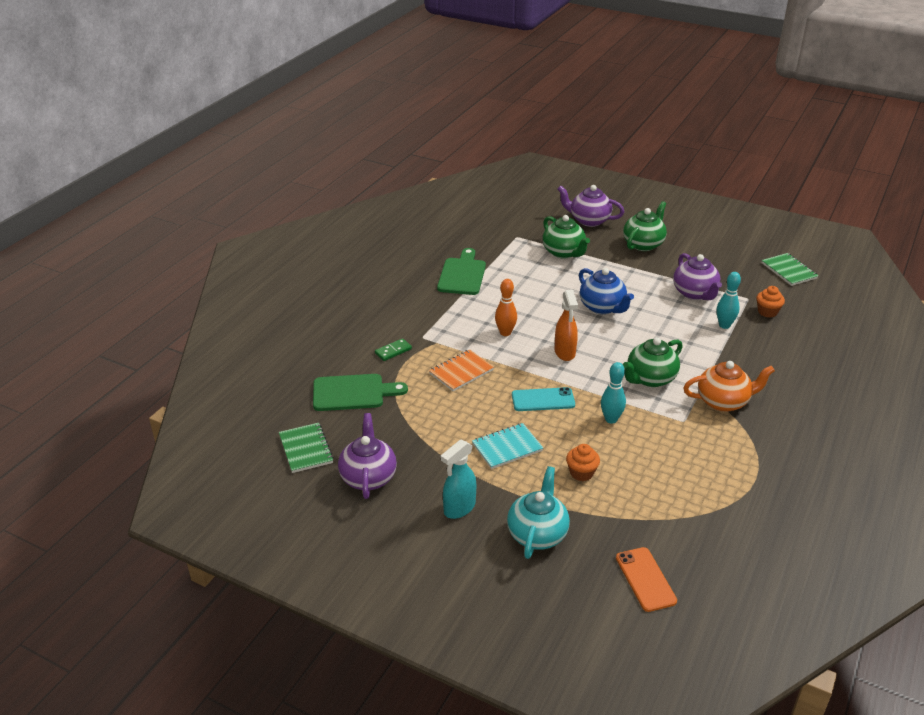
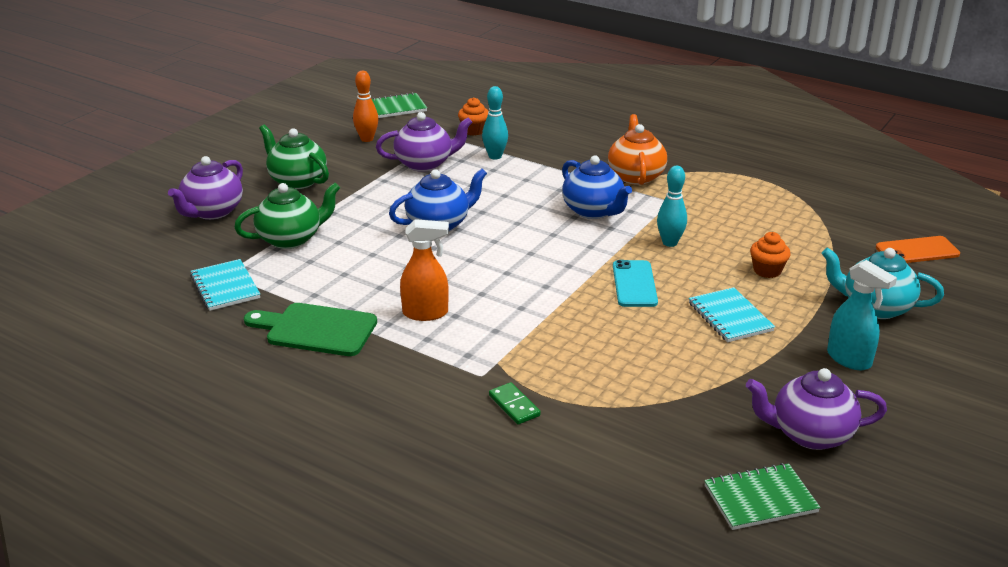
camera: 85 degrees left, 5 degrees down
green cutting board [313,374,408,411] -> none
orange notebook [429,349,494,391] -> none
orange bowling pin [495,279,517,336] -> orange bowling pin moved to [353,70,379,142]
orange spray bottle [554,290,578,361] -> orange spray bottle moved to [400,219,449,321]
green teapot [623,337,683,387] -> blue teapot [562,155,632,219]
none -> turquoise notebook [190,259,260,311]

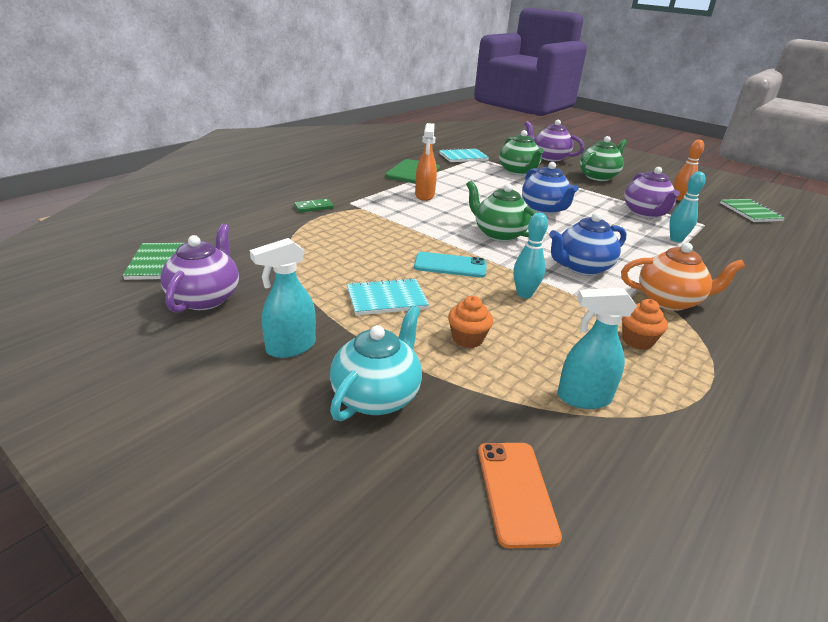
camera: 95 degrees right, 0 degrees up
orange cupcake [458,97,489,136] -> orange cupcake moved to [622,299,668,350]
none -> green teapot [466,181,536,242]
none -> turquoise spray bottle [557,288,637,409]

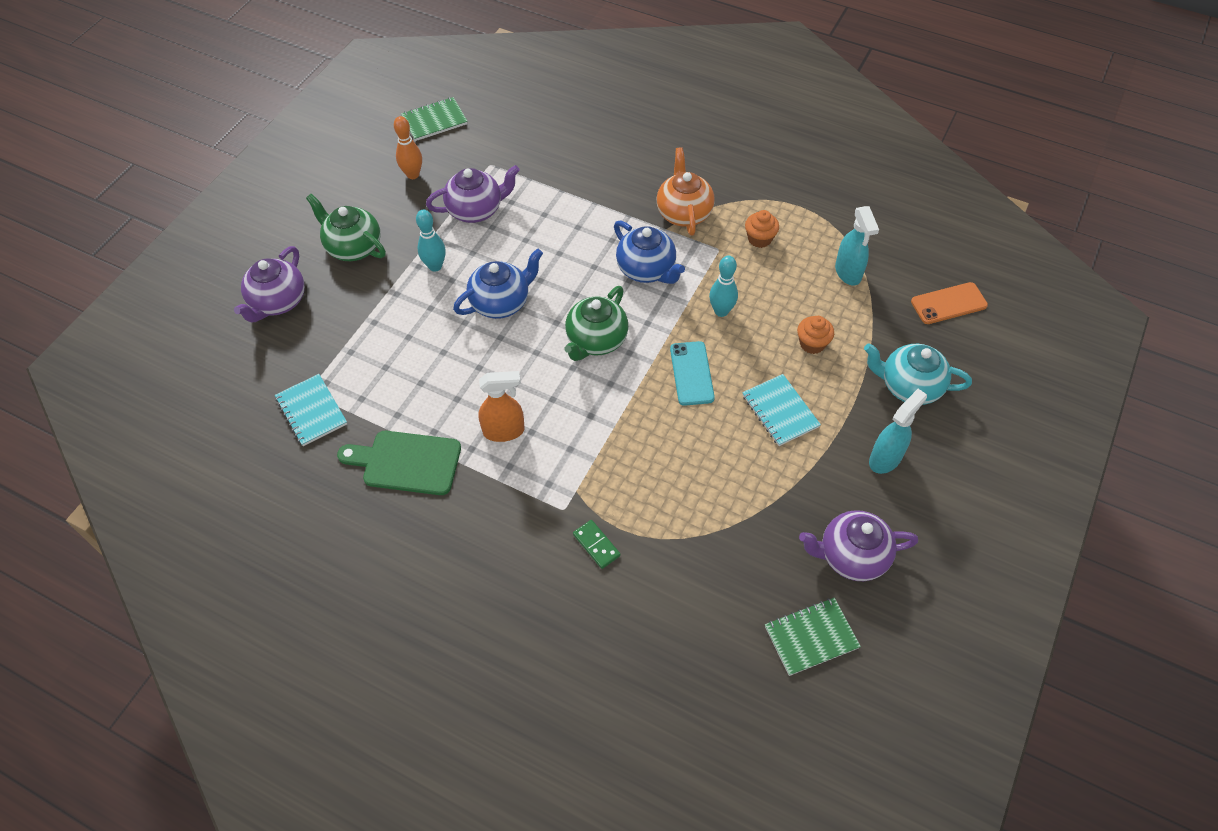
camera: 100 degrees left, 25 degrees up
turquoise spray bottle [250,238,316,358] -> turquoise spray bottle turned 90 degrees counterclockwise [869,389,927,474]
green teapot [499,130,544,175] -> none
turquoise bowling pin [669,171,706,242] -> turquoise bowling pin moved to [416,210,446,272]

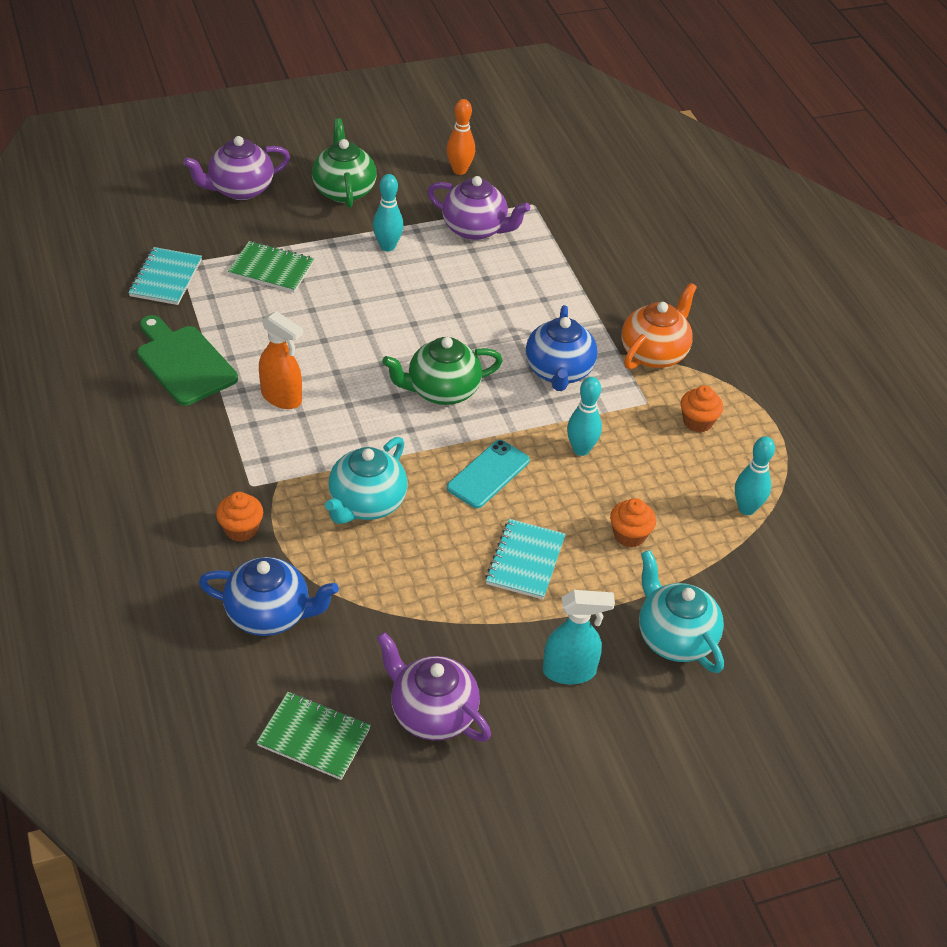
camera: 40 degrees right, 10 degrees down
green notebook [401,97,468,141] -> green notebook moved to [228,241,314,292]
blue teapot [453,248,543,319] -> blue teapot moved to [199,557,339,636]
green domino [573,520,620,569] -> orange cupcake [216,492,263,542]
turquoise spray bottle [835,206,879,286] -> turquoise bowling pin [735,436,775,515]
orange phone [911,282,988,324] -> none
none -> turquoise teapot [325,437,407,524]

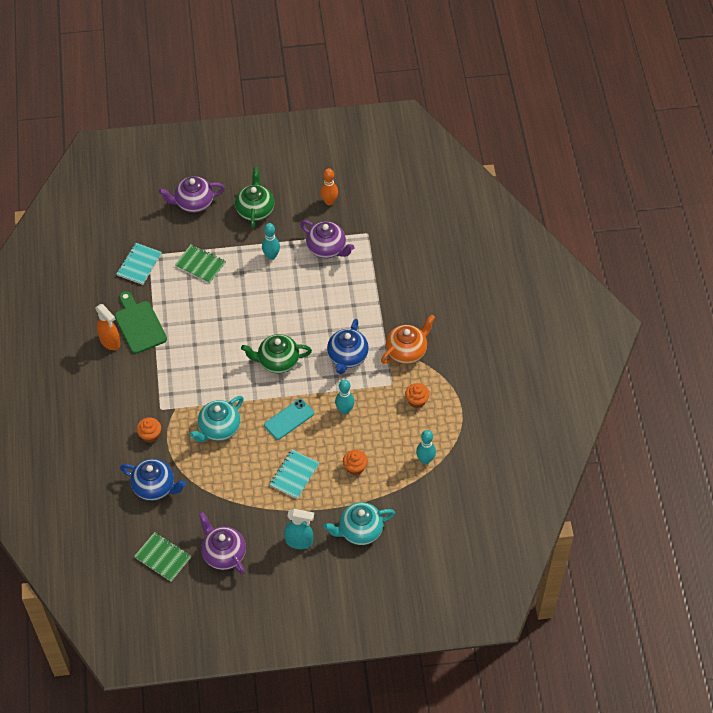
camera: 15 degrees right, 10 degrees up
orange spray bottle [259,311,303,409] -> orange spray bottle moved to [96,304,120,350]
turquoise teapot [639,550,724,673] -> turquoise teapot turned 90 degrees counterclockwise [324,502,395,545]

